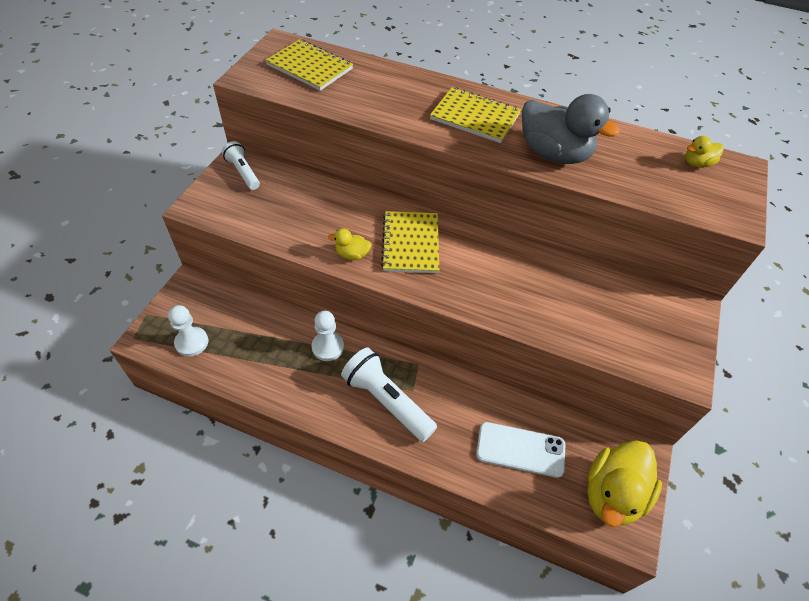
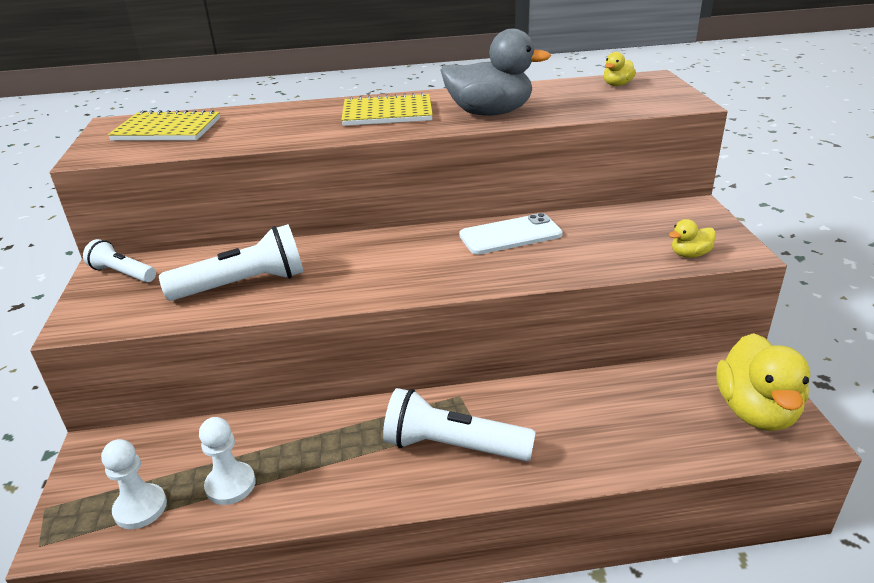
camera: 25 degrees left, 20 degrees down
white pawn [312,311,344,361] -> white pawn moved to [199,417,256,505]
yellow duck [328,229,371,260] -> yellow duck moved to [669,219,716,258]
yellow notebook [381,211,439,273] -> none
white phone [476,422,565,478] -> white phone moved to [459,213,563,254]
none -> white flashlight [159,224,304,301]

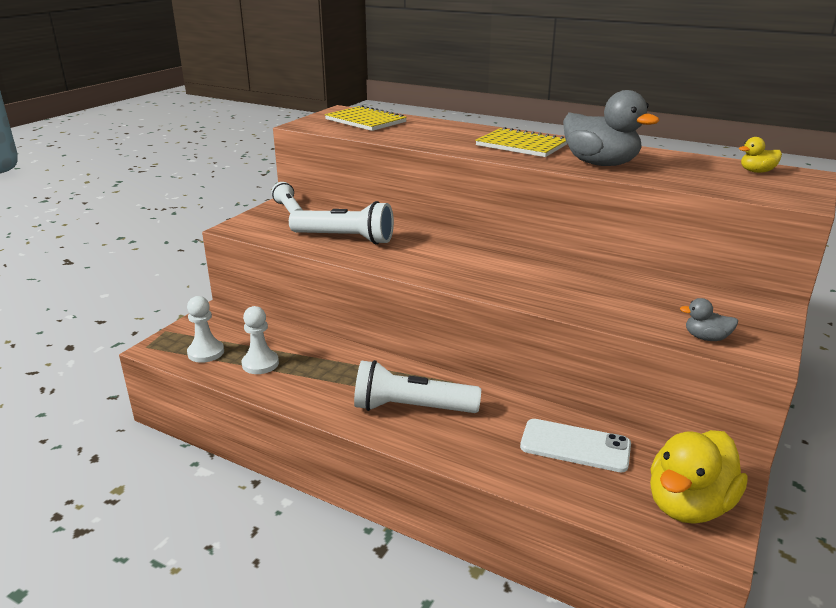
camera: 35 degrees right, 5 degrees down
white flashlight [383,388,536,461] -> white flashlight turned 45 degrees counterclockwise [354,360,481,413]
white phone [459,213,563,254] -> white phone moved to [520,419,631,472]
yellow duck [669,219,716,258] -> grey duck [680,298,738,341]

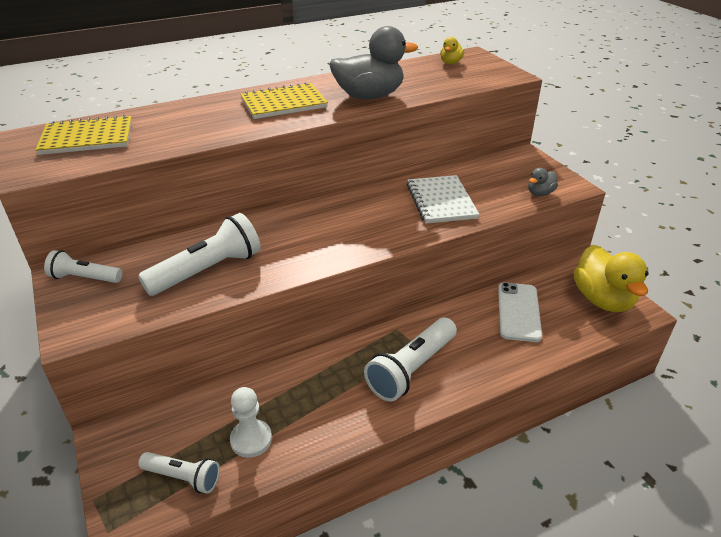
camera: 55 degrees left, 10 degrees up
white pawn [187,296,224,363] -> white flashlight [138,452,220,494]
white phone [520,419,631,472] -> white phone turned 45 degrees counterclockwise [498,282,542,342]
none -> white notebook [407,175,480,224]

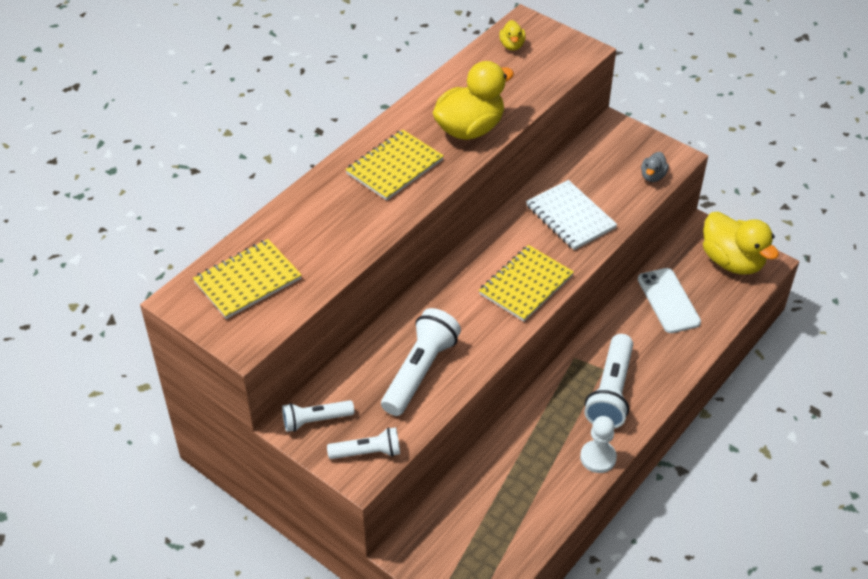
camera: 25 degrees left, 10 degrees up
white flashlight [138,452,220,494] -> white flashlight moved to [327,427,400,459]
white pawn [230,387,272,458] -> white pawn moved to [580,416,617,473]
grey duck [329,26,418,99] -> yellow duck [433,61,514,140]
none -> yellow notebook [479,245,574,322]

